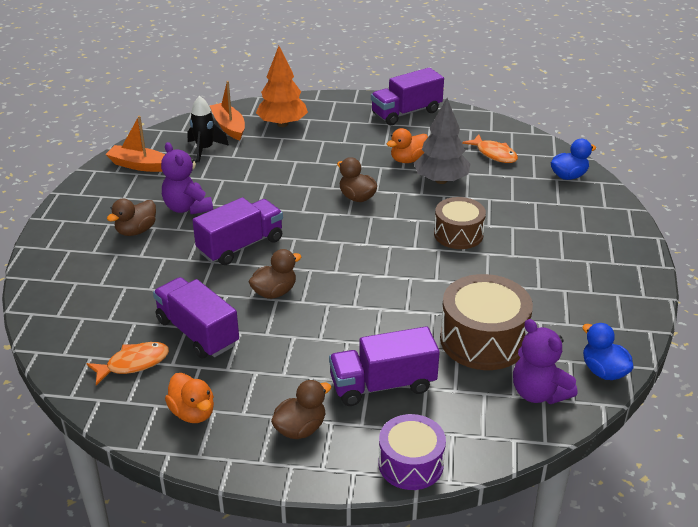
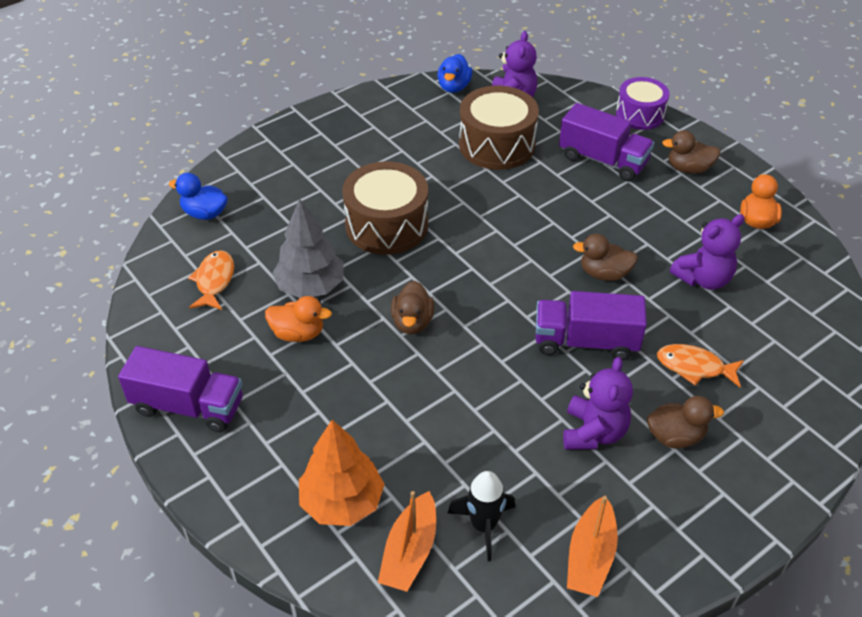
camera: 135 degrees left, 10 degrees up
orange fish [86,342,169,385] -> orange fish moved to [657,344,744,387]
orange boat [105,116,165,172] -> orange boat turned 45 degrees clockwise [567,496,618,597]
purple truck [153,277,239,358] -> purple teddy bear [670,214,745,290]
brown drum [434,197,486,249] -> brown drum [342,161,428,255], size x1.53

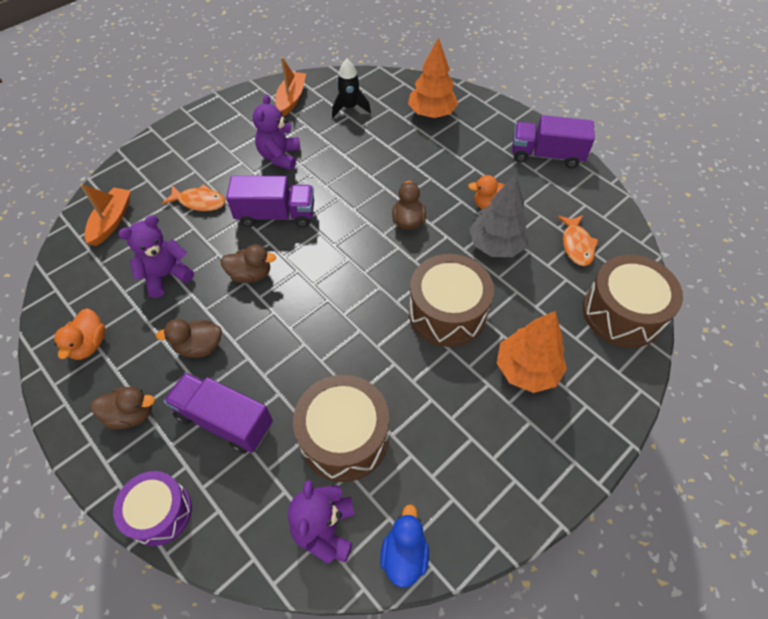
camera: 175 degrees right, 10 degrees up
blue duck [169,173,228,220] -> brown drum [583,255,683,348]
orange boat [378,491,436,592] -> orange boat moved to [80,184,131,246]
brown duck [647,396,724,449] -> brown duck moved to [156,319,222,358]
none -> orange tree [497,311,567,393]

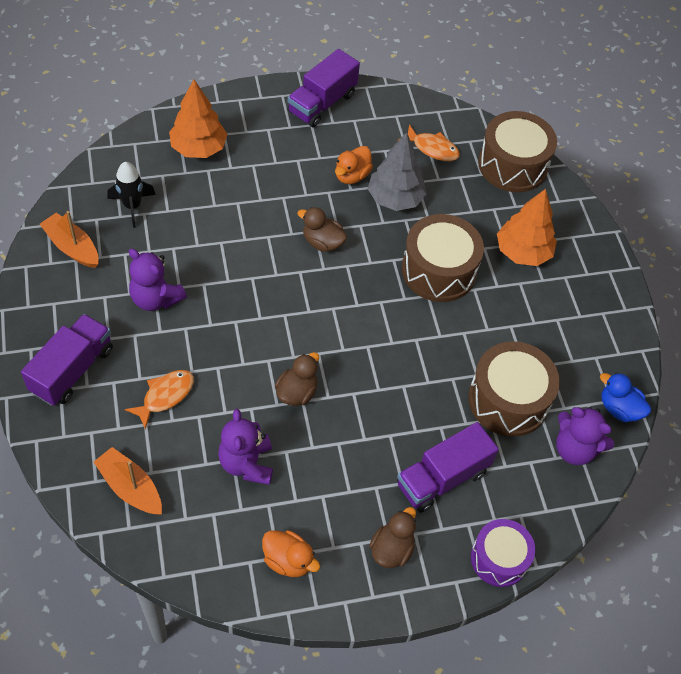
camera: 65 degrees left, 0 degrees up
brown duck [156,319,222,358] -> none
purple truck [226,176,314,227] -> purple truck moved to [21,314,113,406]

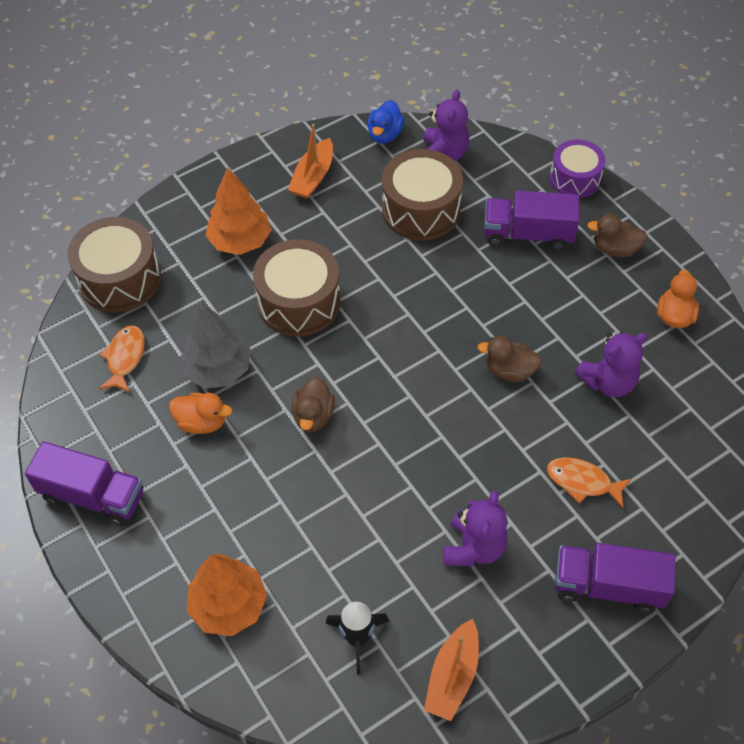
camera: 105 degrees left, 0 degrees up
orange boat [94,447,162,515] -> orange boat moved to [288,124,333,199]
purple truck [397,422,499,513] -> purple truck turned 150 degrees clockwise [484,191,580,251]

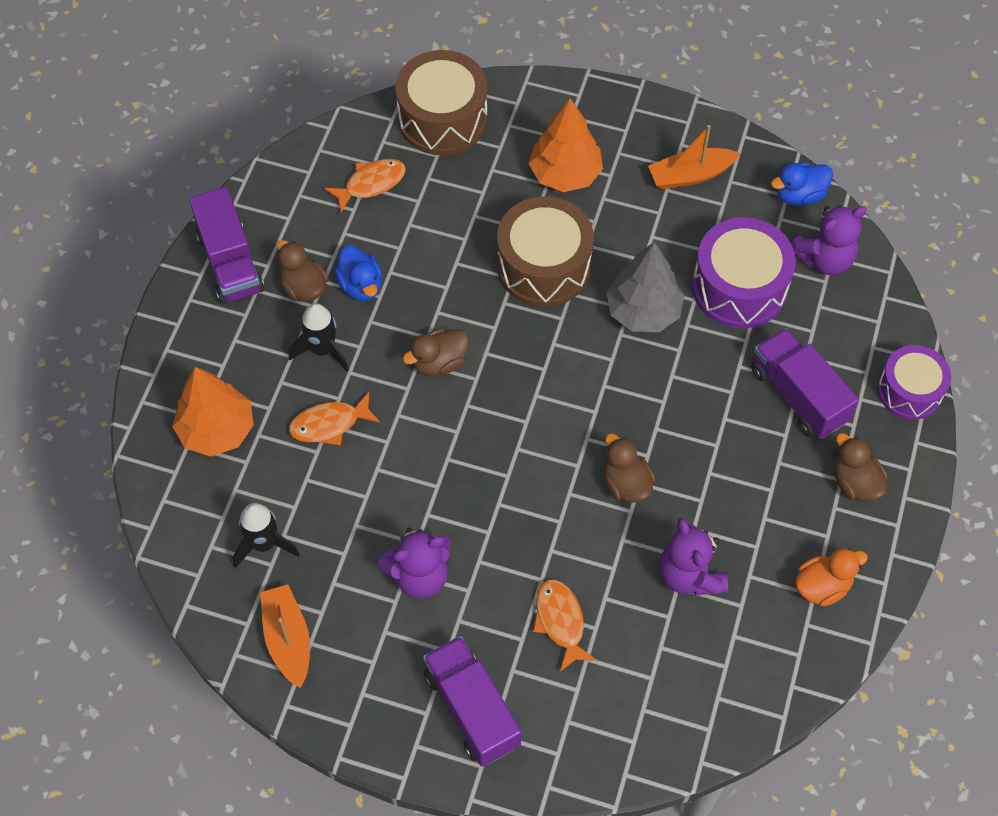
camera: 50 degrees right, 5 degrees up
orange duck [169,393,232,434] -> blue duck [334,245,382,301]
grey tree [180,303,250,389] -> grey tree moved to [606,242,684,332]
brown drum [382,149,463,241] -> purple drum [692,217,796,328]
orange boat [424,619,479,721] -> orange boat turned 90 degrees clockwise [260,584,310,688]
purple teddy bear [575,332,648,397] -> purple teddy bear turned 45 degrees clockwise [659,518,728,595]
none -> brown duck [277,240,328,302]
none -> black rocket [288,303,349,372]
none -> orange fish [289,392,380,446]

